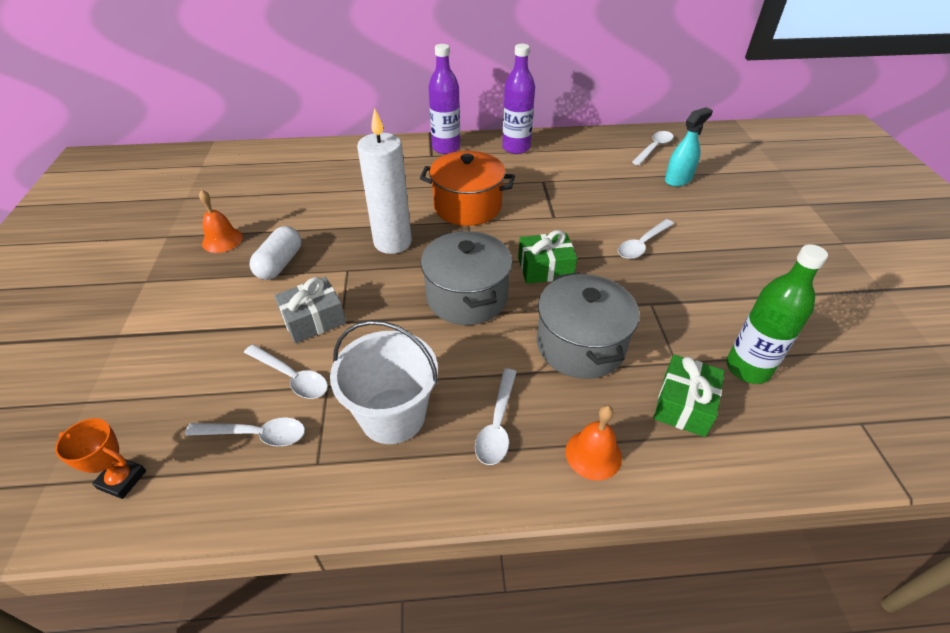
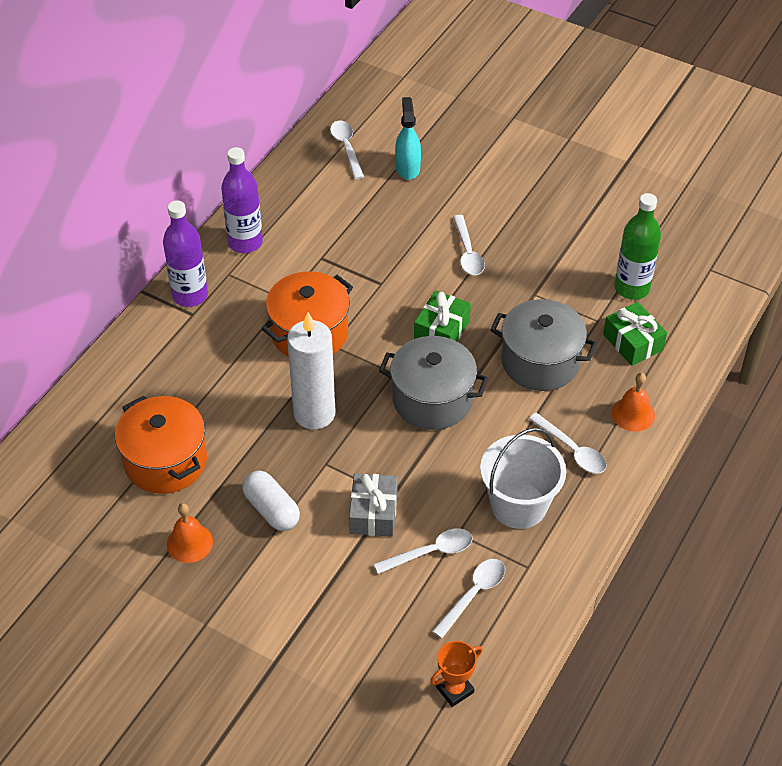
camera: 55 degrees left, 5 degrees up
none -> orange pot [115,396,207,494]

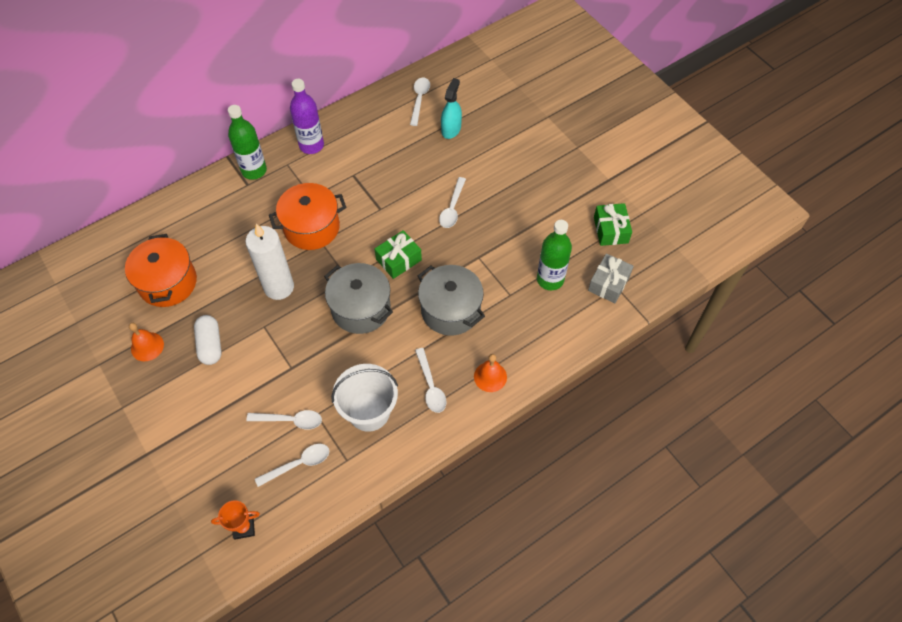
camera: 25 degrees right, 10 degrees up
purple bottle [163,200,208,307] -> green bottle [228,105,267,180]
grey gift [349,473,398,537] -> grey gift moved to [588,253,634,303]
green gift [603,302,667,366] -> green gift moved to [594,203,632,246]

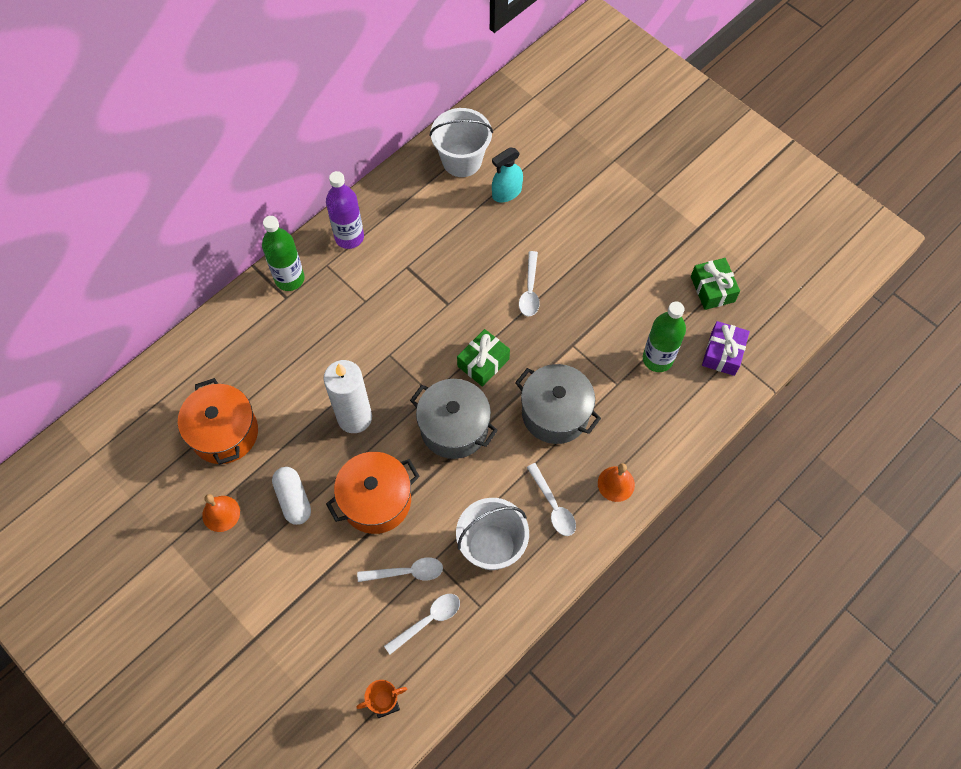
camera: 10 degrees left, 5 degrees up
orange pot [269,183,346,250] -> orange pot moved to [326,452,420,534]
white spoon [410,78,430,126] -> white bucket [430,108,493,177]
turquoise spray bottle [441,78,462,139] -> turquoise spray bottle turned 135 degrees counterclockwise [492,147,523,202]
grey gift [588,253,634,303] -> purple gift [702,321,750,376]

